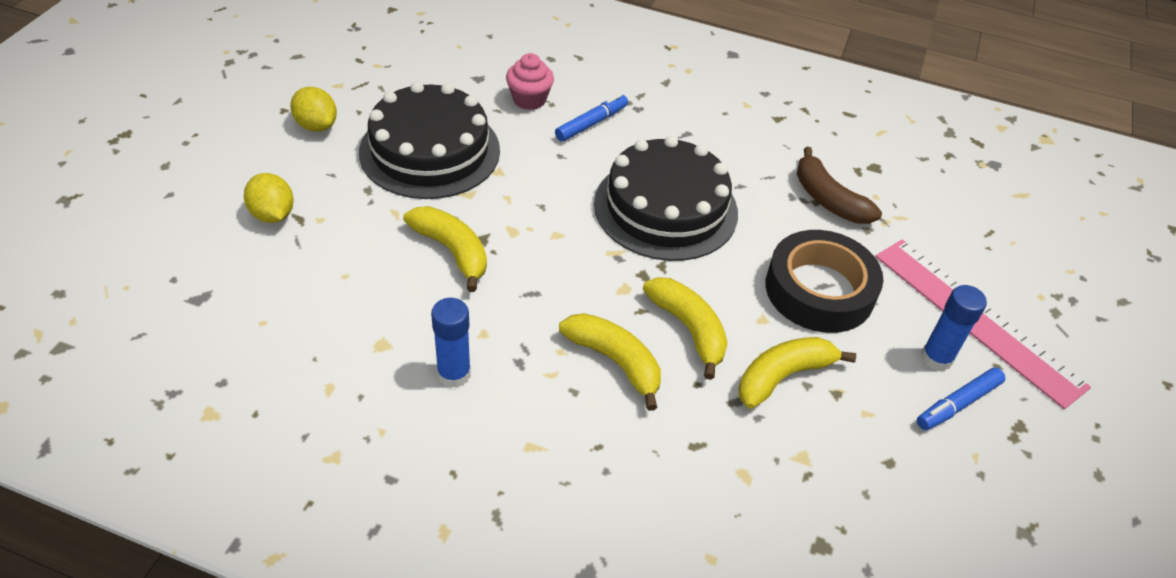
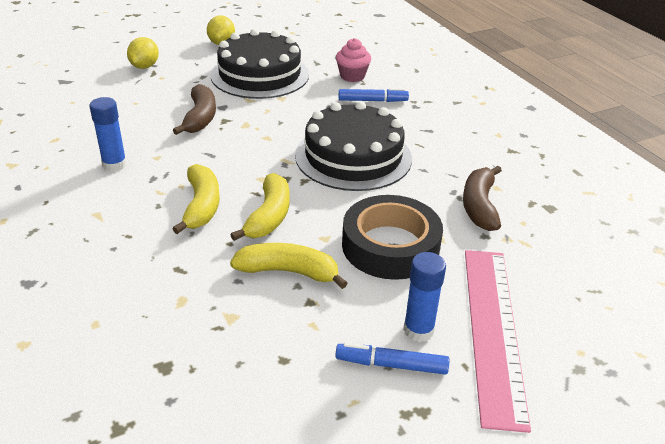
camera: 45 degrees right, 10 degrees down
yellow banana [403,206,487,292] -> brown banana [173,84,216,135]

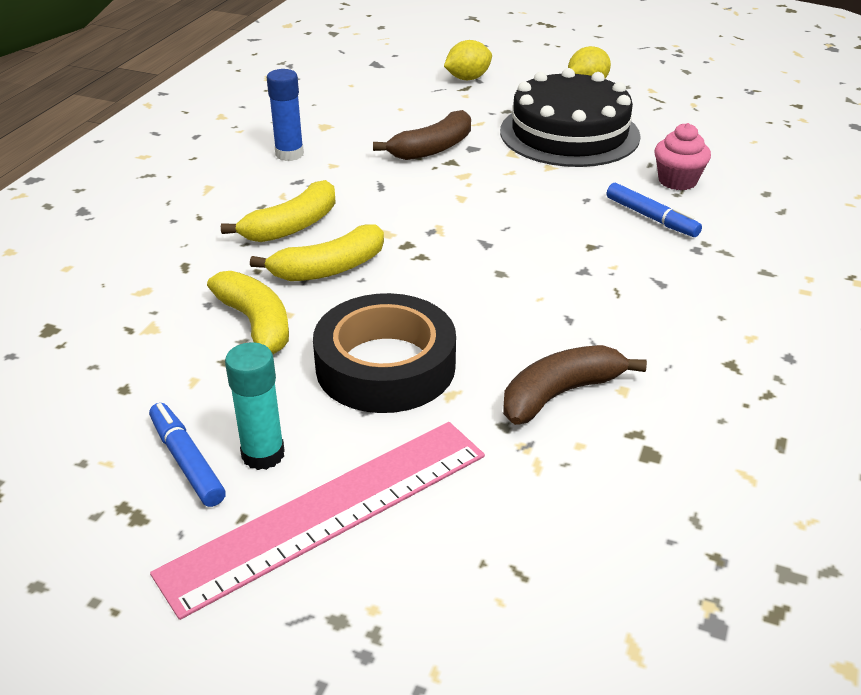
camera: 50 degrees right, 0 degrees up
black cake [295,101,412,191] -> none
blue glue stick [403,252,446,342] -> turquoise glue stick [225,342,285,470]

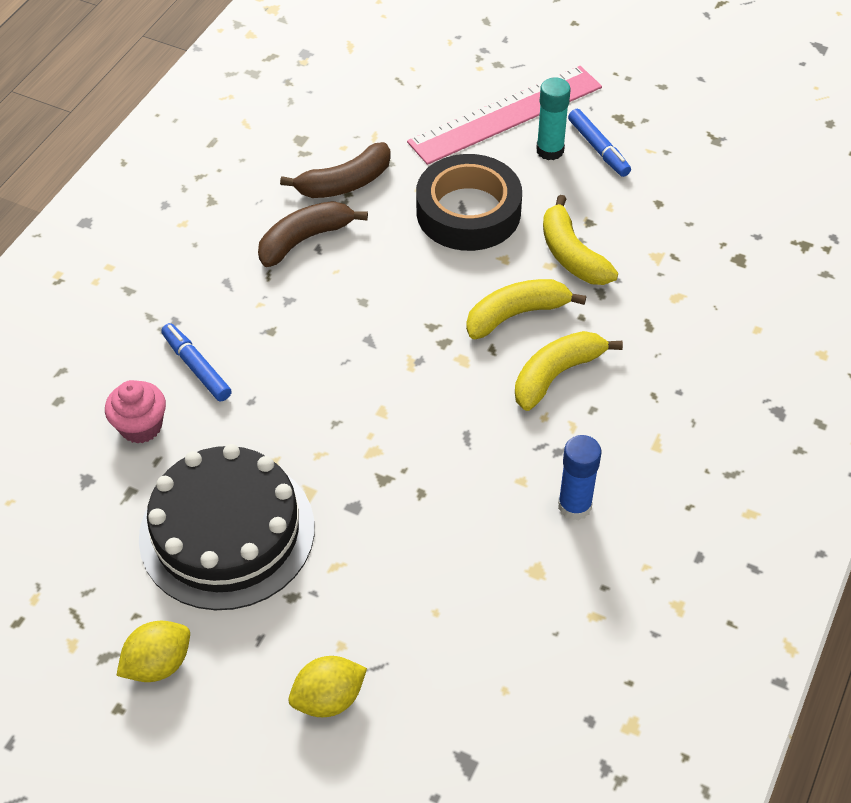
camera: 175 degrees left, 15 degrees up
brown banana [373,110,471,160] -> brown banana moved to [258,201,368,267]

